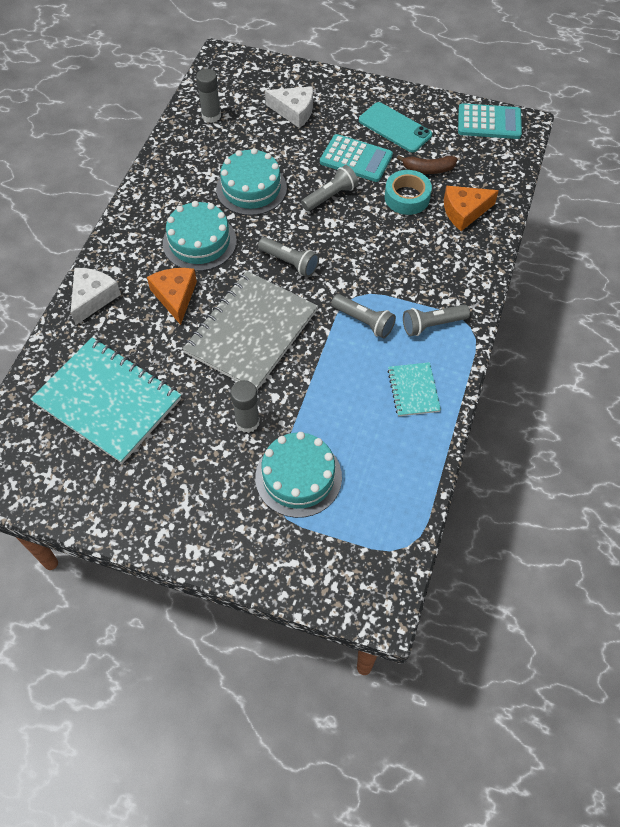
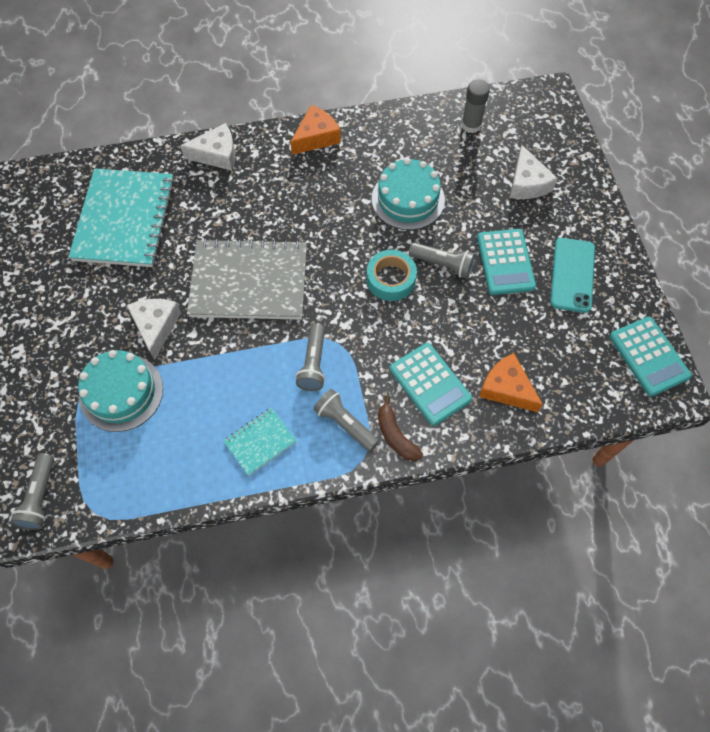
camera: 60 degrees right, 5 degrees up
orange cheese [147,268,197,325] -> orange cheese moved to [290,105,341,155]
turquoise cake [163,201,236,271] -> none
grey glue stick [231,380,260,433] -> white cheese [127,299,181,360]
grey flashlight [258,237,319,277] -> grey flashlight moved to [10,453,54,530]
turquoise tape [385,170,432,215] -> turquoise tape moved to [367,250,417,301]
brown banana [397,155,457,174] -> brown banana moved to [378,396,423,461]
none -> turquoise calculator [390,343,472,426]

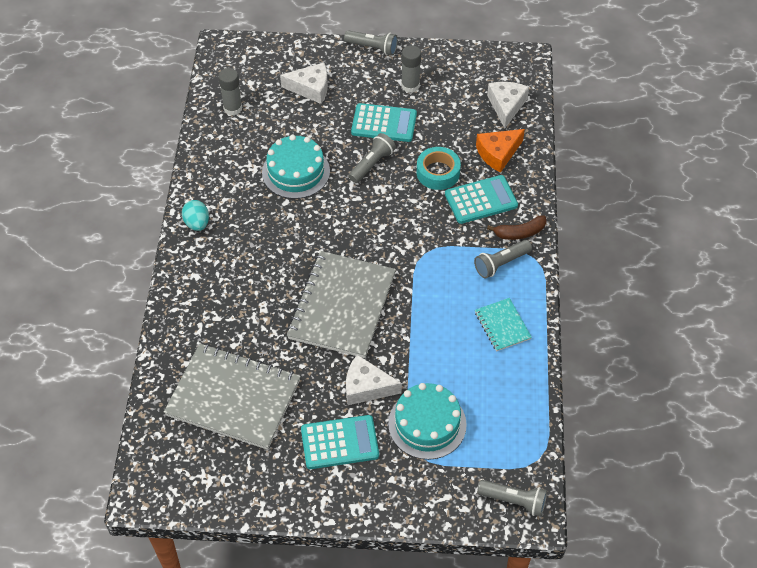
camera: 75 degrees left, 10 degrees down
turquoise notebook [68,168,175,267] -> grey notebook [164,344,301,450]
white cheese [180,123,235,171] -> white cheese moved to [487,82,529,128]
orange cheese [290,105,341,155] -> turquoise egg [182,200,209,231]
grey flashlight [296,323,325,391] -> grey flashlight moved to [344,30,398,56]
turquoise tape [367,250,417,301] -> turquoise tape moved to [417,147,461,190]
turquoise phone [550,238,595,313] -> grey glue stick [401,45,421,93]
turquoise calculator [610,317,692,397] -> turquoise calculator moved to [301,415,379,469]

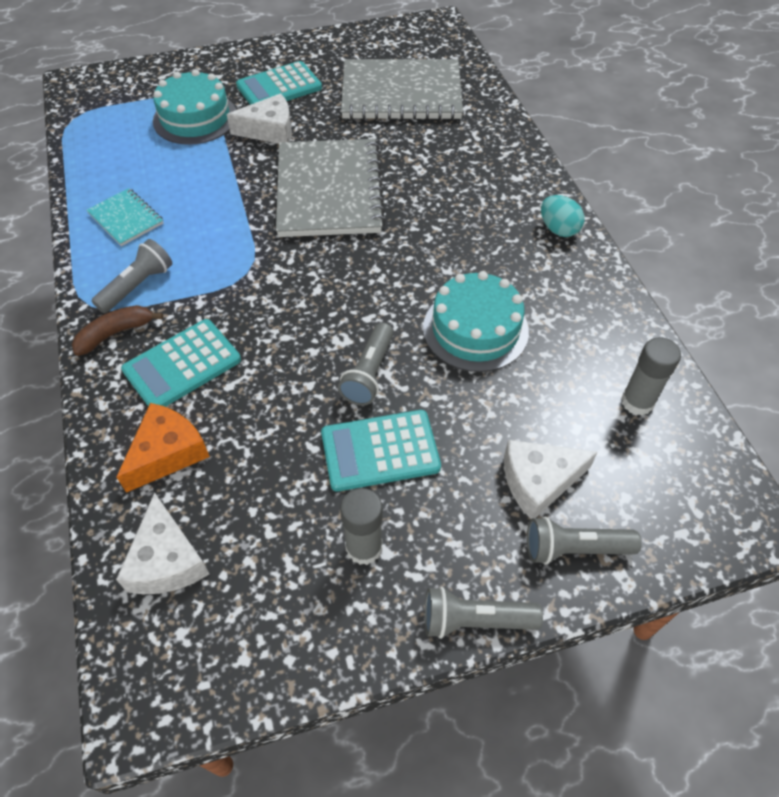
camera: 160 degrees right, 0 degrees up
turquoise tape [417,147,461,190] -> none
grey flashlight [477,480,547,517] -> grey flashlight moved to [527,517,642,565]

